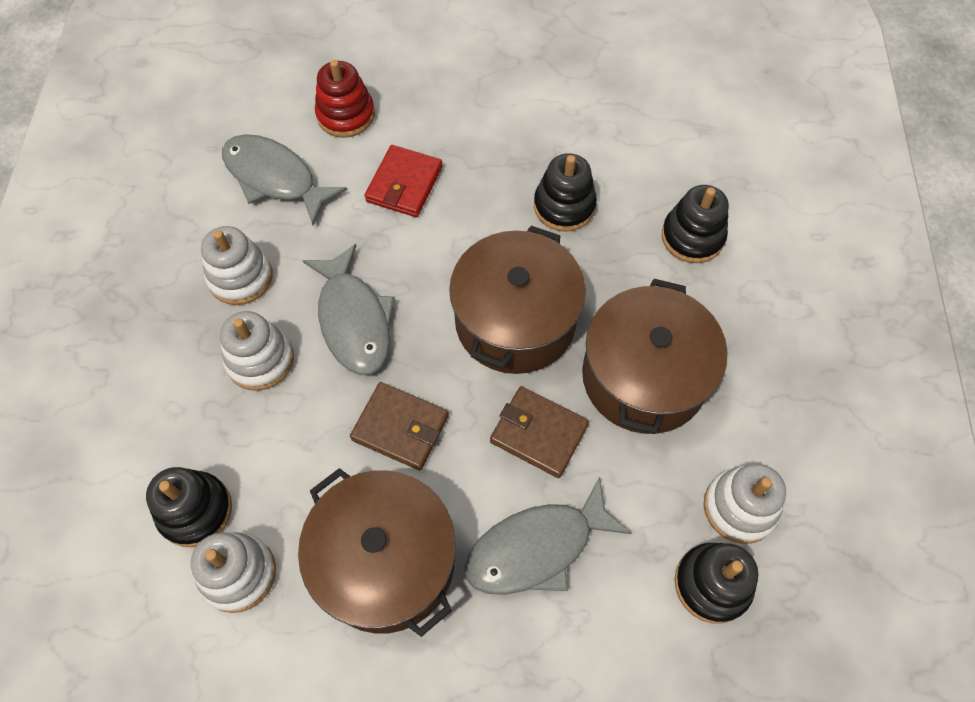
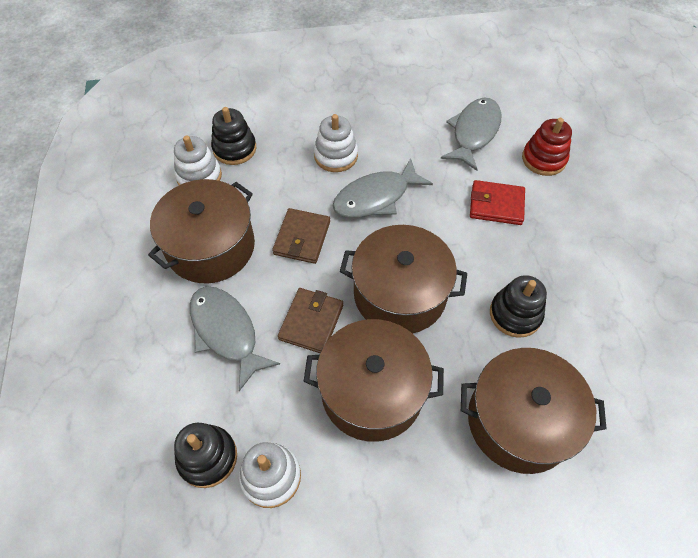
camera: 80 degrees right, 5 degrees down
white stacking toy [201,226,273,305] -> none
black stacking toy [662,185,729,263] -> brown pot [461,348,607,474]

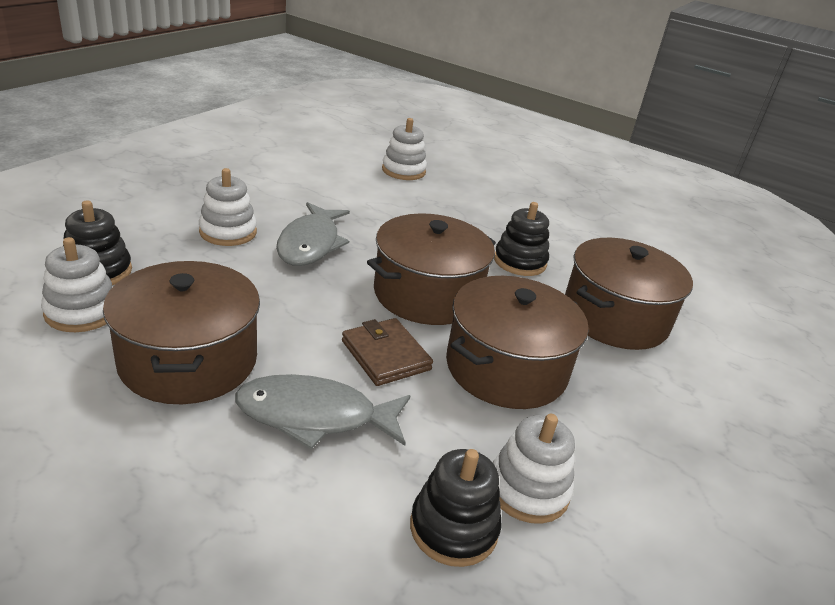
camera: 55 degrees left, 25 degrees down
brown wallet [272,208,330,264] -> none
grey fish [441,98,501,171] -> none
red wallet [470,180,525,225] -> none
red stacking toy [522,118,572,176] -> white stacking toy [382,118,427,180]

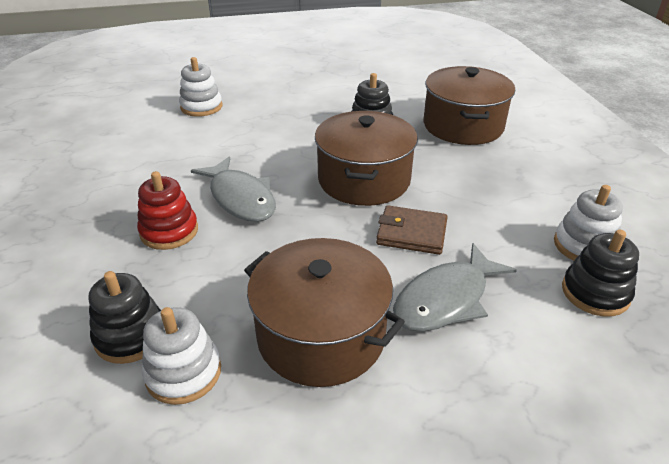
camera: 40 degrees left, 5 degrees up
white stacking toy [199,168,257,246] -> red stacking toy [137,171,198,250]
brown pot [446,276,589,409] -> none

